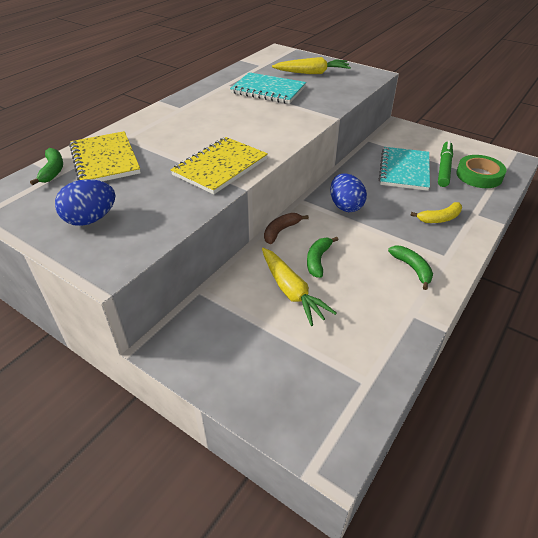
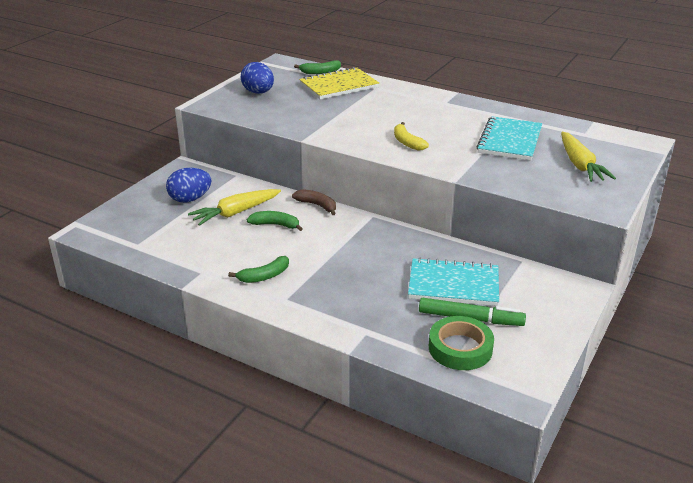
camera: 85 degrees right, 10 degrees down
yellow notebook [170,137,268,194] -> none
blue egg [330,173,367,212] -> blue egg moved to [166,168,212,203]
yellow banana [410,202,462,223] -> yellow banana moved to [394,122,429,151]

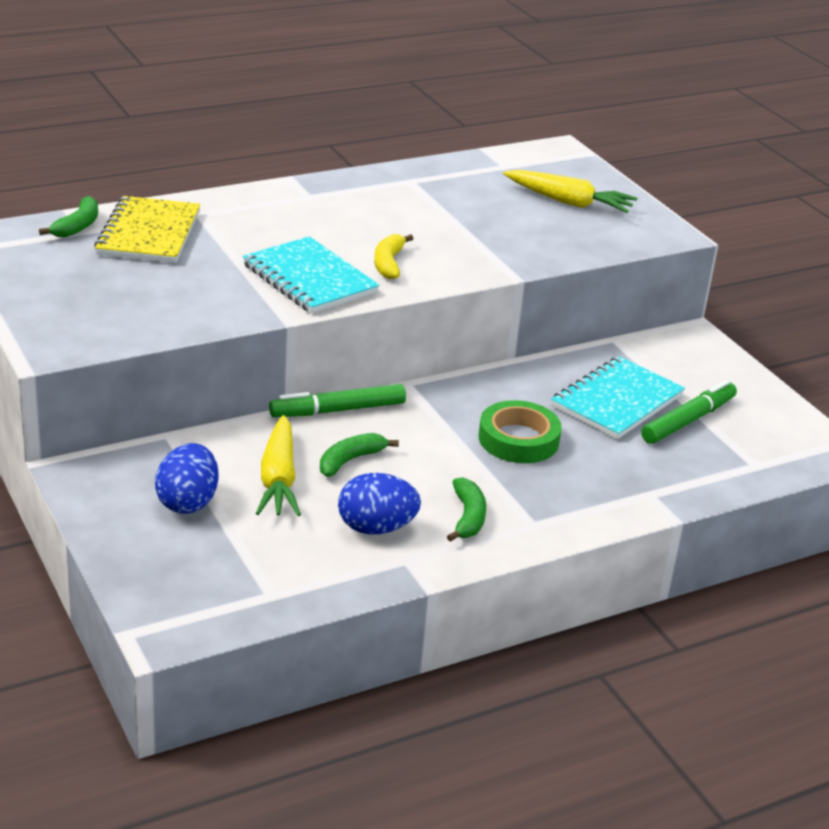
camera: 60 degrees left, 0 degrees up
blue egg [241,62,274,94] -> blue egg moved to [338,473,421,535]
brown banana [292,189,336,215] -> green marker [269,384,406,417]
yellow banana [394,122,429,151] -> yellow banana turned 90 degrees clockwise [374,234,414,279]
green tape [429,316,494,370] -> green tape moved to [479,400,562,463]
turquoise notebook [476,116,542,160] -> turquoise notebook moved to [243,236,380,314]

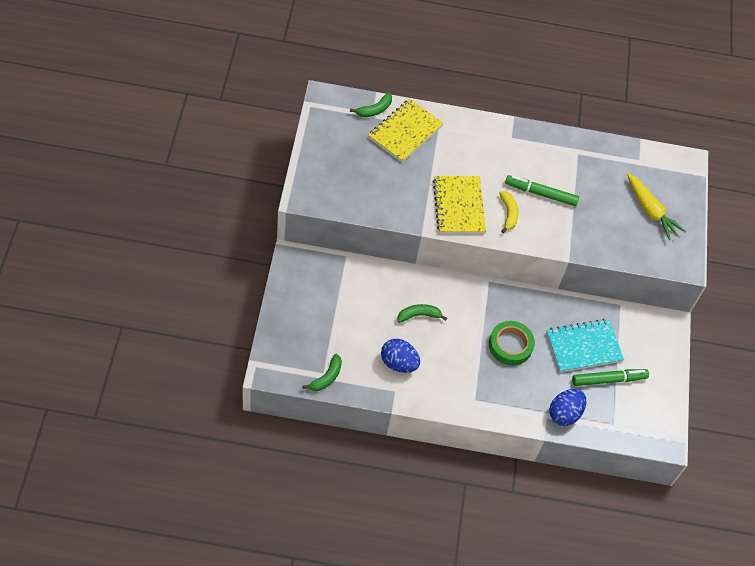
camera: 30 degrees right, 25 degrees up
blue egg [155,443,219,514] -> blue egg moved to [549,389,586,426]
turquoise notebook [243,236,380,314] -> yellow notebook [433,176,486,234]
yellow carrot [256,415,301,516] -> none
green marker [269,384,406,417] -> green marker moved to [505,175,579,206]
yellow banana [374,234,414,279] -> yellow banana turned 135 degrees clockwise [499,191,519,233]
green banana [447,477,486,542] -> green banana moved to [302,354,342,391]

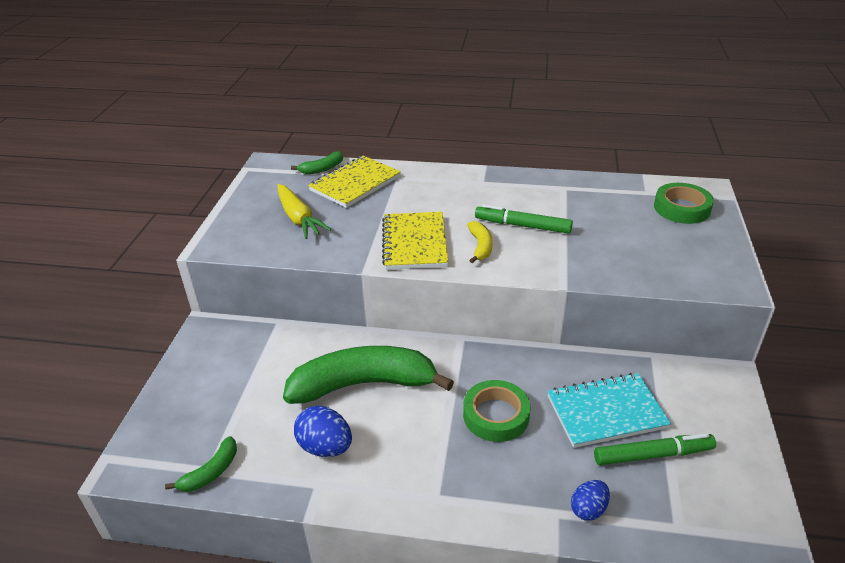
camera: 10 degrees right, 20 degrees down
green banana [397,304,447,323] -> green banana [283,346,454,404], size x2.30
blue egg [549,389,586,426] -> blue egg [571,480,610,521], size x0.65
yellow carrot [627,173,686,240] -> yellow carrot moved to [277,184,332,239]
none -> green tape [654,183,714,224]

